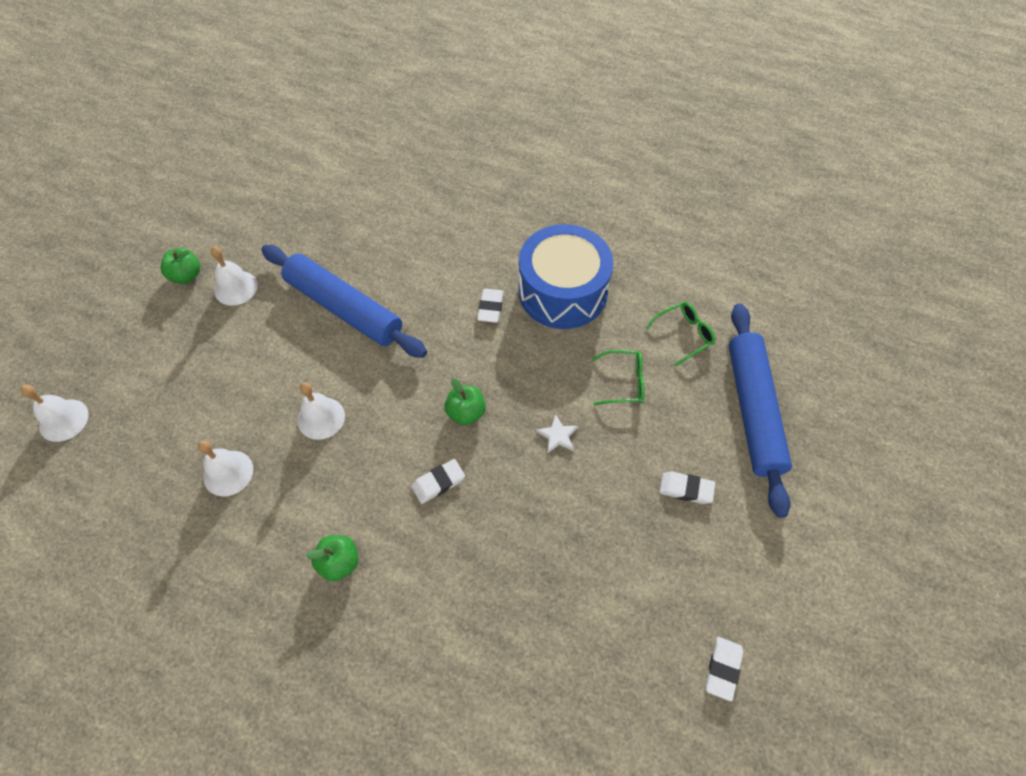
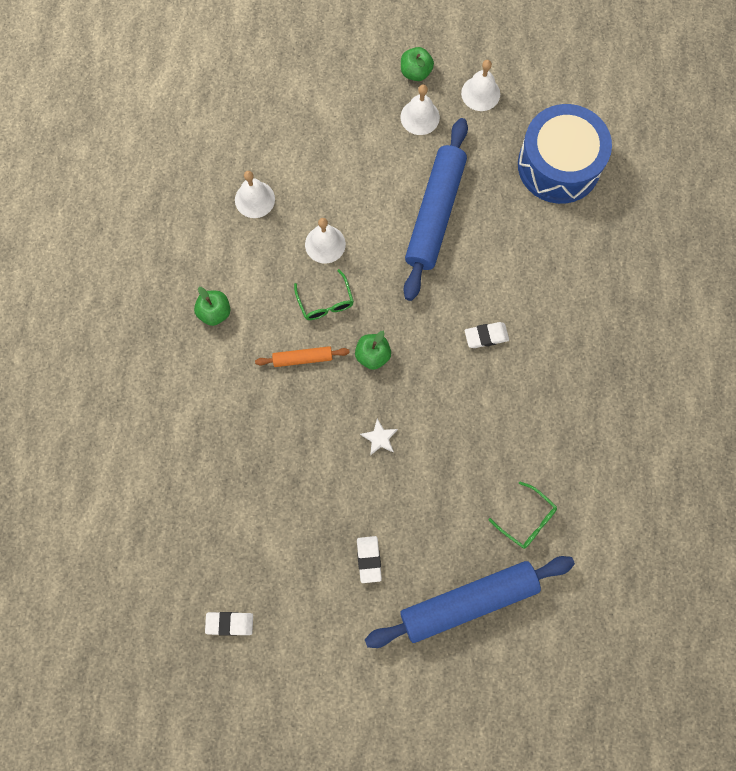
camera: 70 degrees right, 15 degrees up
white bell [20,385,89,442] -> white bell moved to [461,60,500,111]
white eraser [411,459,465,504] -> orange rolling pin [255,346,350,367]
blue drum [518,224,613,329] -> blue drum moved to [518,104,612,204]
green glasses [592,350,644,405] -> green glasses moved to [294,269,354,320]

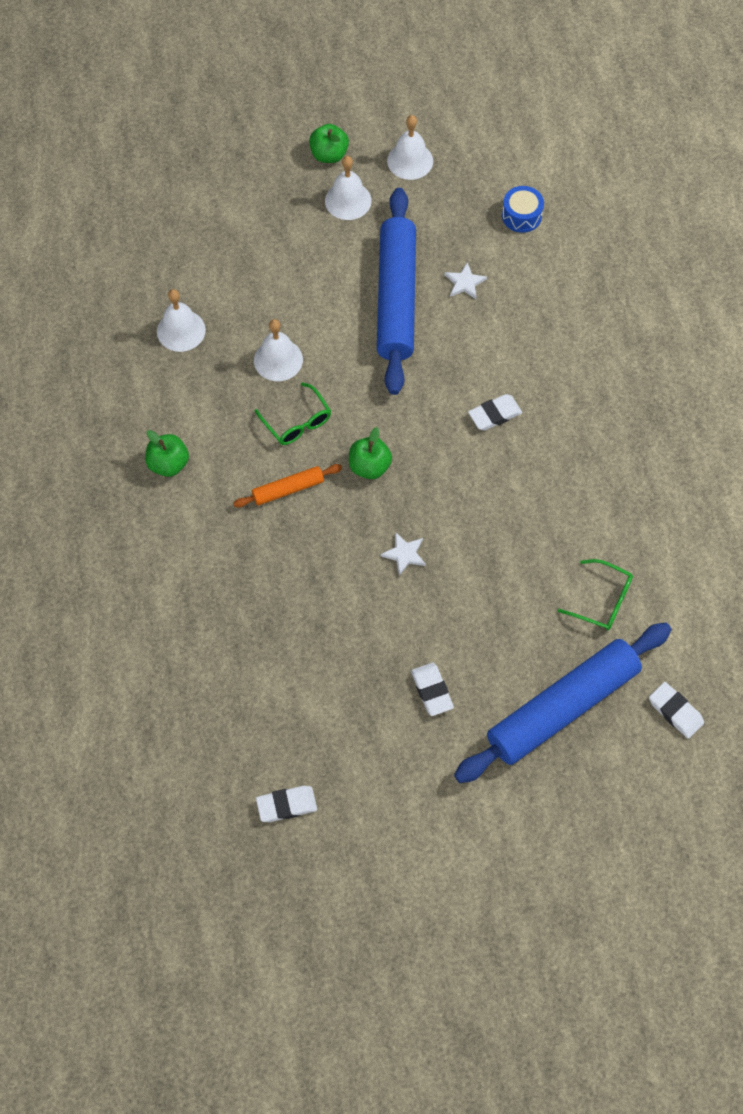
camera: 15 degrees left, 10 degrees down
blue drum [518,104,612,204] -> blue drum [502,186,544,233], size x0.41
none -> white star [445,262,487,299]
none -> white eraser [649,682,704,739]

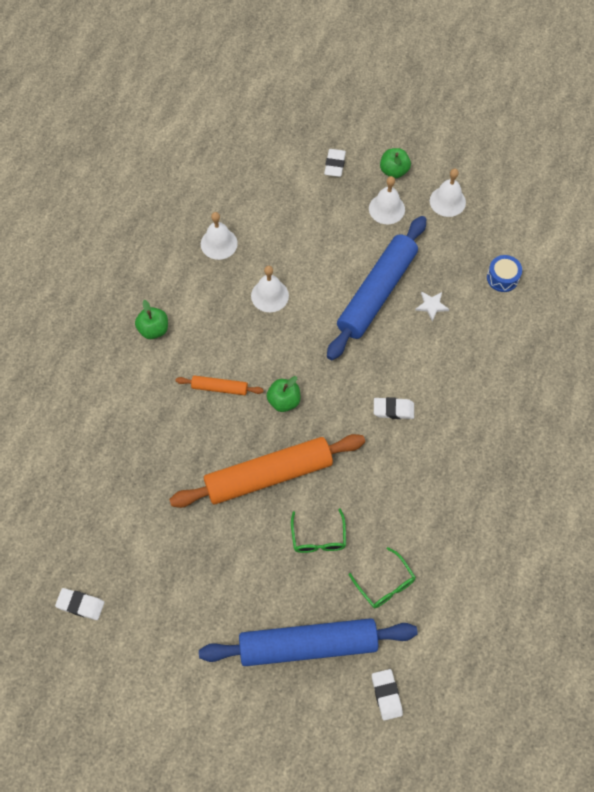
camera: 30 degrees right, 0 degrees up
green glasses [255,382,331,445] -> green glasses moved to [291,508,346,553]
white star [380,532,426,576] -> orange rolling pin [169,434,365,508]
white eraser [411,663,454,716] -> white eraser moved to [324,149,346,177]

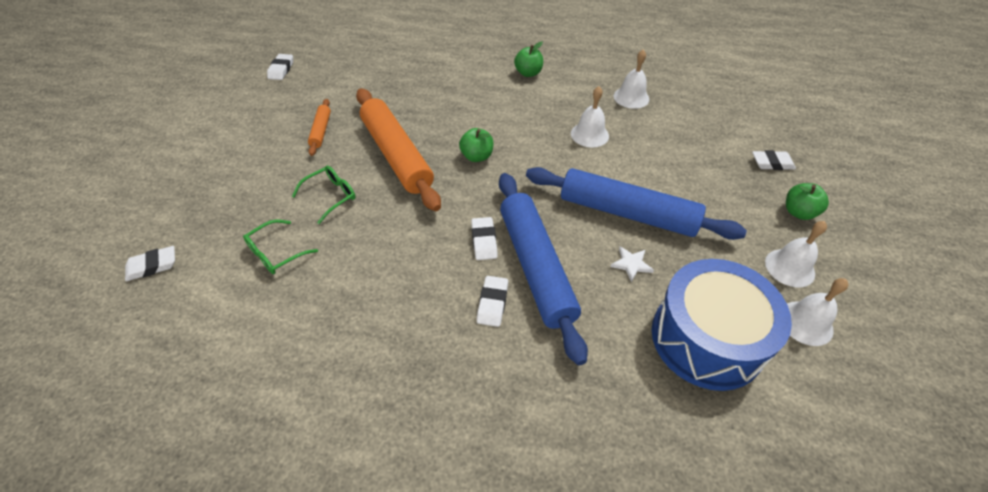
camera: 80 degrees right, 15 degrees down
orange rolling pin [176,376,264,395] -> orange rolling pin moved to [308,99,331,156]
blue rolling pin [199,618,418,666] -> blue rolling pin moved to [499,173,588,365]
green glasses [291,508,346,553] -> green glasses turned 150 degrees clockwise [292,165,356,224]
white bell [369,176,405,224] -> white bell moved to [787,278,849,346]
blue drum [487,255,522,292] -> blue drum [652,259,792,391], size x2.44
none -> white eraser [477,276,508,327]

